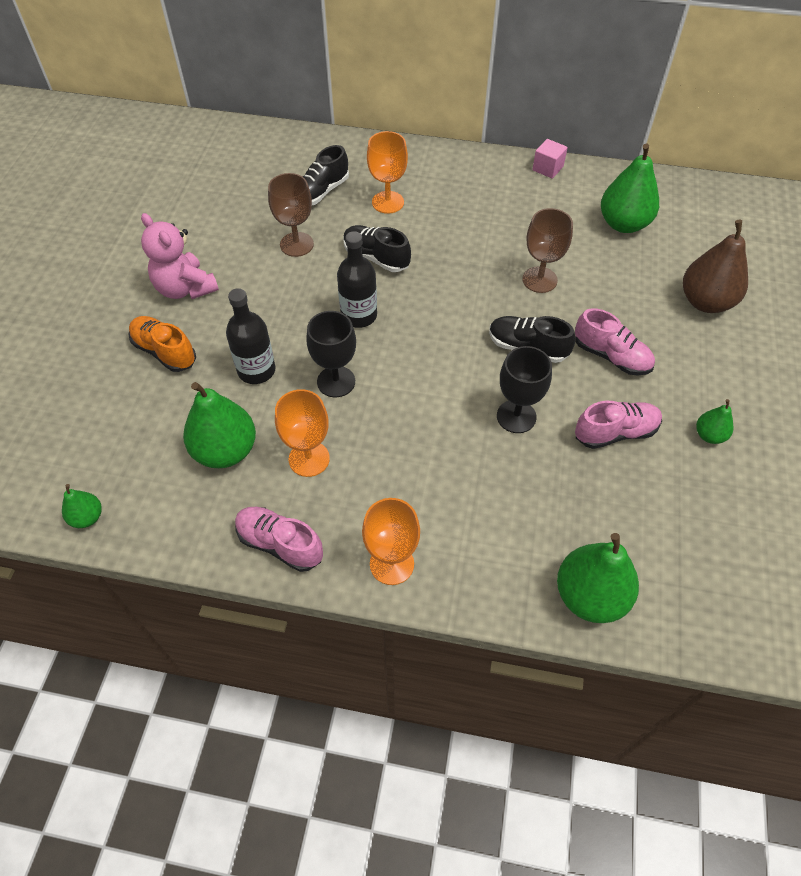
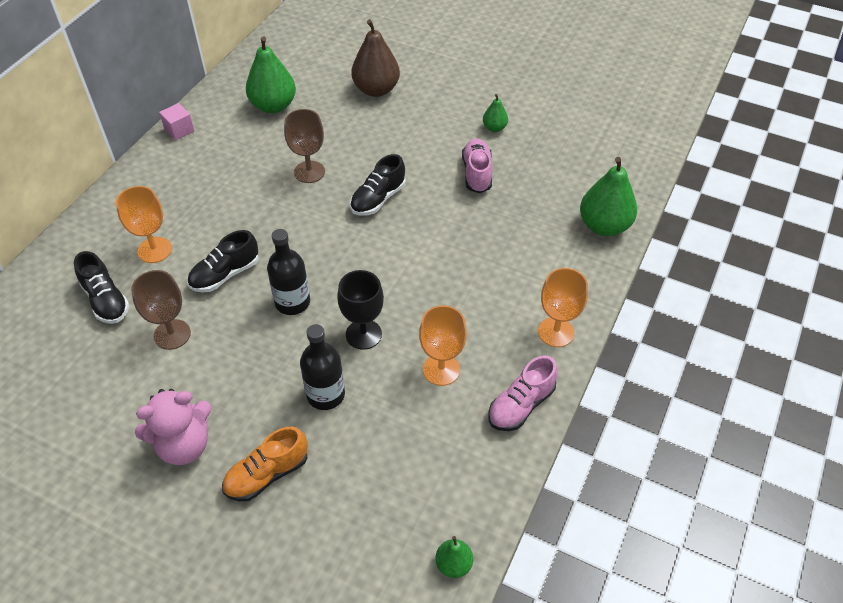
camera: 75 degrees left, 5 degrees down
green pear [183,382,256,468] -> none
black goblet [497,346,552,433] -> none
pink shoe [575,308,655,375] -> none

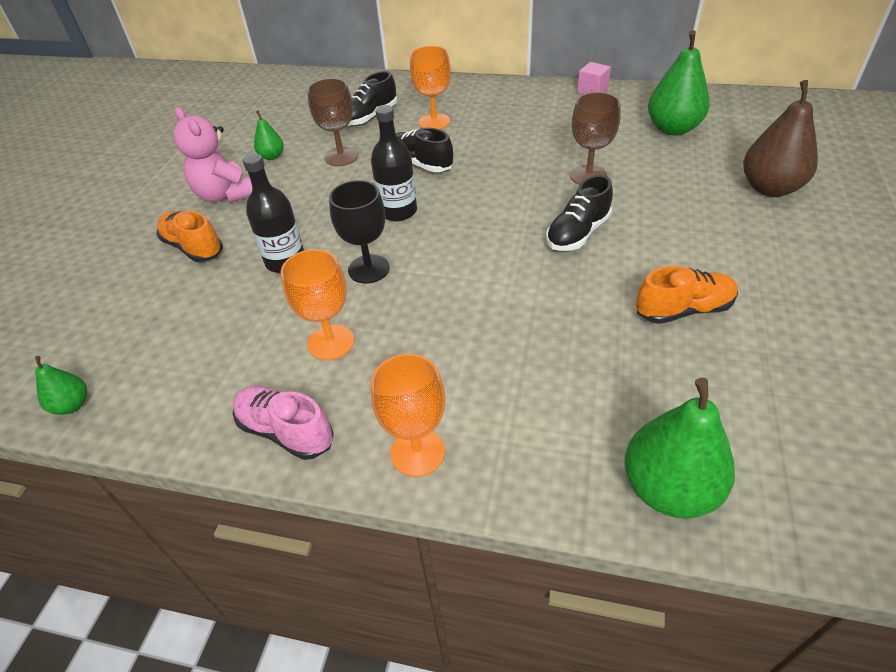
camera: 80 degrees right, 5 degrees down
black shoe [350,154,406,215] -> black shoe turned 75 degrees counterclockwise [546,175,613,251]
pink shoe [462,138,492,193] -> orange shoe [636,266,738,324]
green pear [483,94,508,132] -> green pear moved to [254,110,284,160]

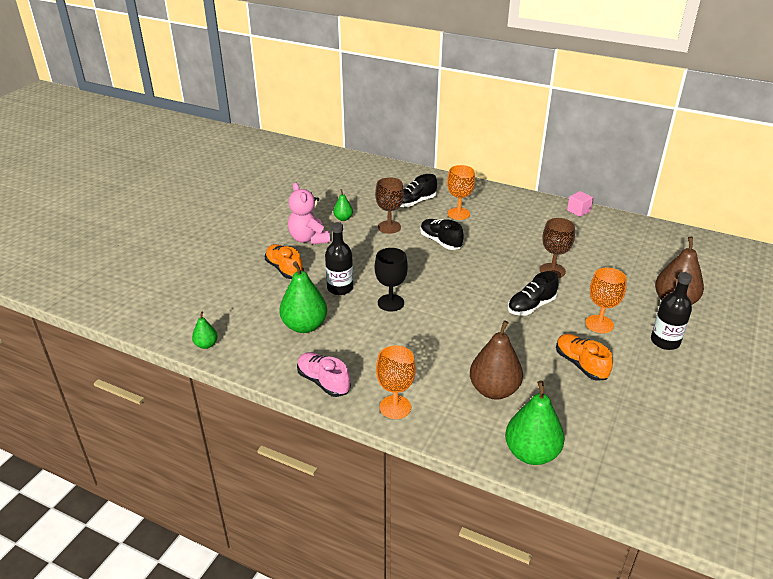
camera: 10 degrees right, 10 degrees down
orange goblet [281,249,354,360] -> orange goblet moved to [585,268,627,333]
black bottle [371,105,417,221] -> black bottle moved to [651,272,692,350]
orange shoe [636,266,738,324] -> orange shoe turned 120 degrees counterclockwise [556,334,613,381]
green pear [648,30,710,136] -> green pear moved to [279,261,327,333]
none -> brown pear [470,320,523,400]

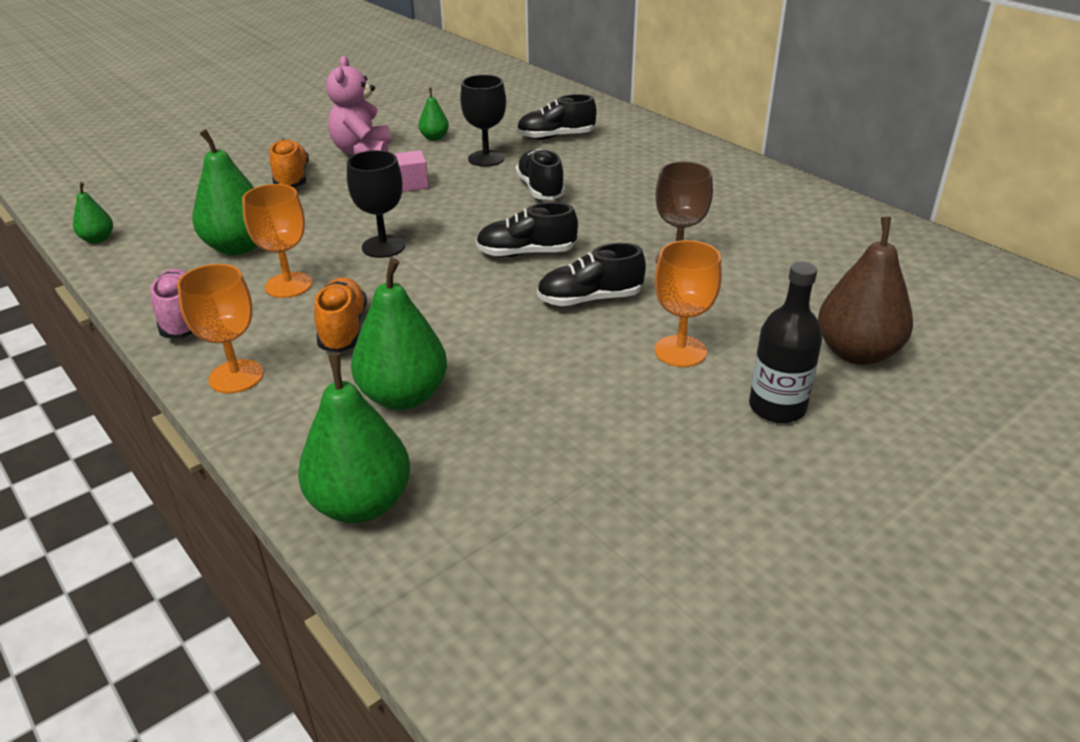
camera: 25 degrees right, 0 degrees up
black bottle [325,222,353,295] -> none
brown goblet [375,177,404,234] -> black goblet [460,75,506,167]
orange goblet [447,165,475,220] -> orange goblet moved to [242,184,312,298]
brown pear [470,320,523,400] -> green pear [351,258,447,410]
orange shoe [556,334,613,381] -> orange shoe moved to [314,278,367,353]
pink cube [567,191,593,217] -> pink cube moved to [394,150,429,192]
none -> black shoe [476,202,578,257]

